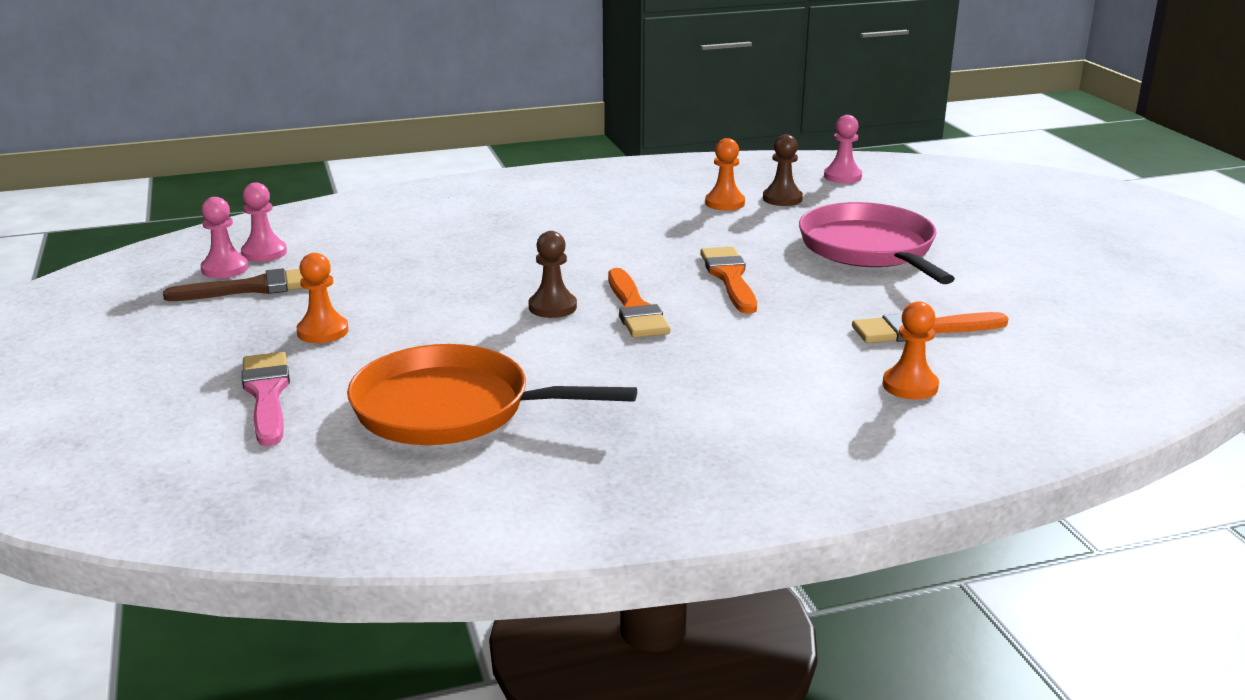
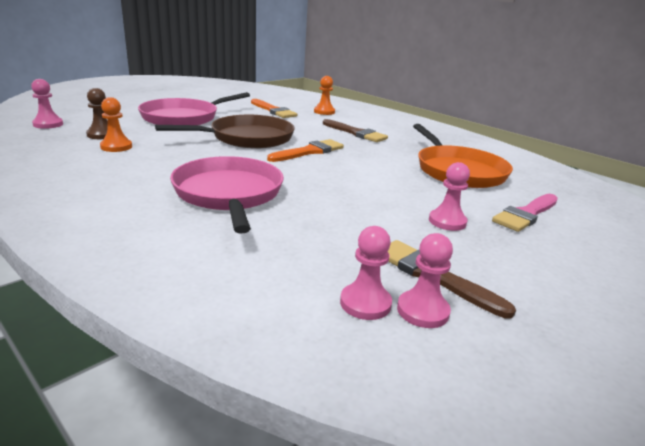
camera: 120 degrees left, 0 degrees up
orange pawn [297,253,349,343] -> pink pawn [429,162,470,231]
brown pawn [529,231,577,318] -> none
orange brush [700,247,757,314] -> brown pan [155,115,295,149]
none -> pink pan [170,156,284,234]
none -> brown brush [323,119,388,142]

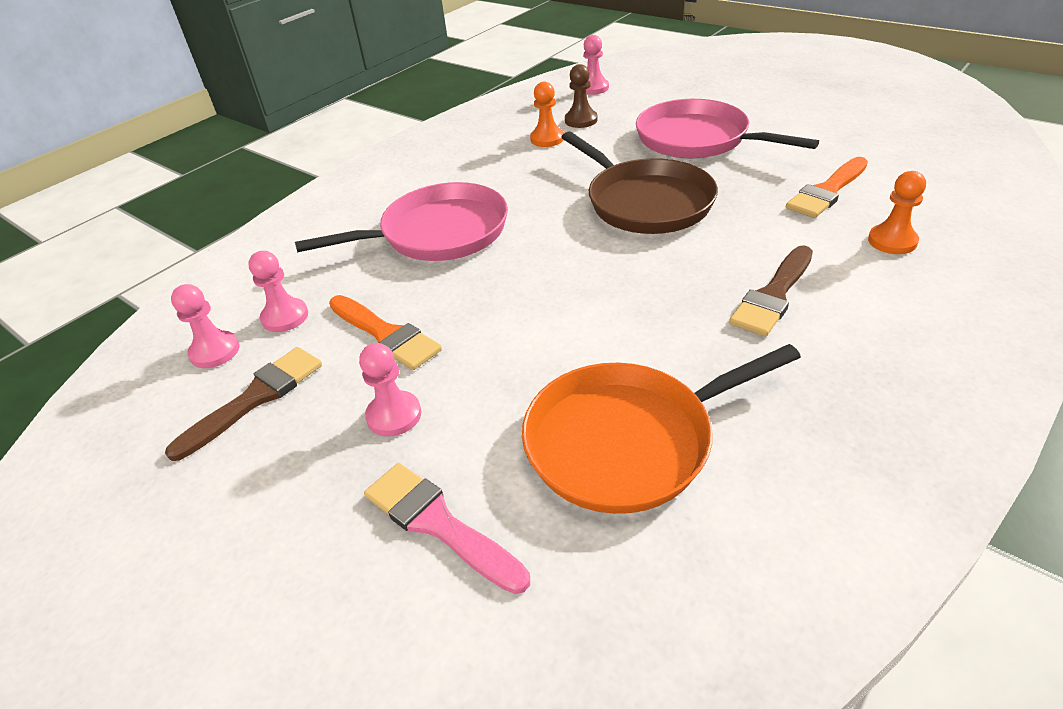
camera: 90 degrees right, 15 degrees up
orange brush [267,139,344,162] -> orange brush moved to [329,295,442,370]
pink pawn [397,233,453,328] -> pink pawn moved to [248,251,308,332]

